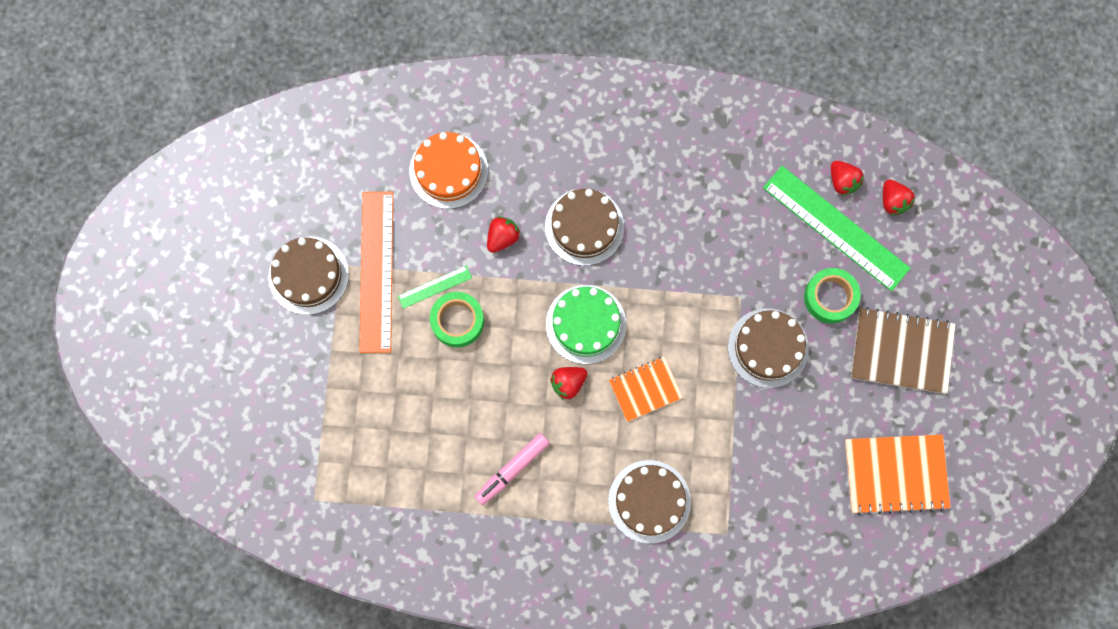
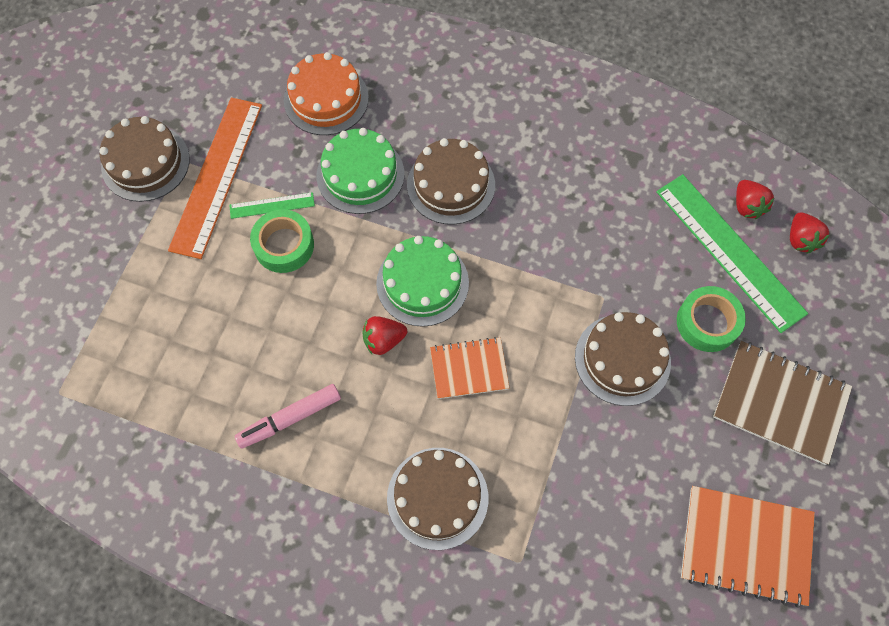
camera: 15 degrees right, 10 degrees down
red strawberry [487,217,521,253] -> green cake [317,128,404,214]

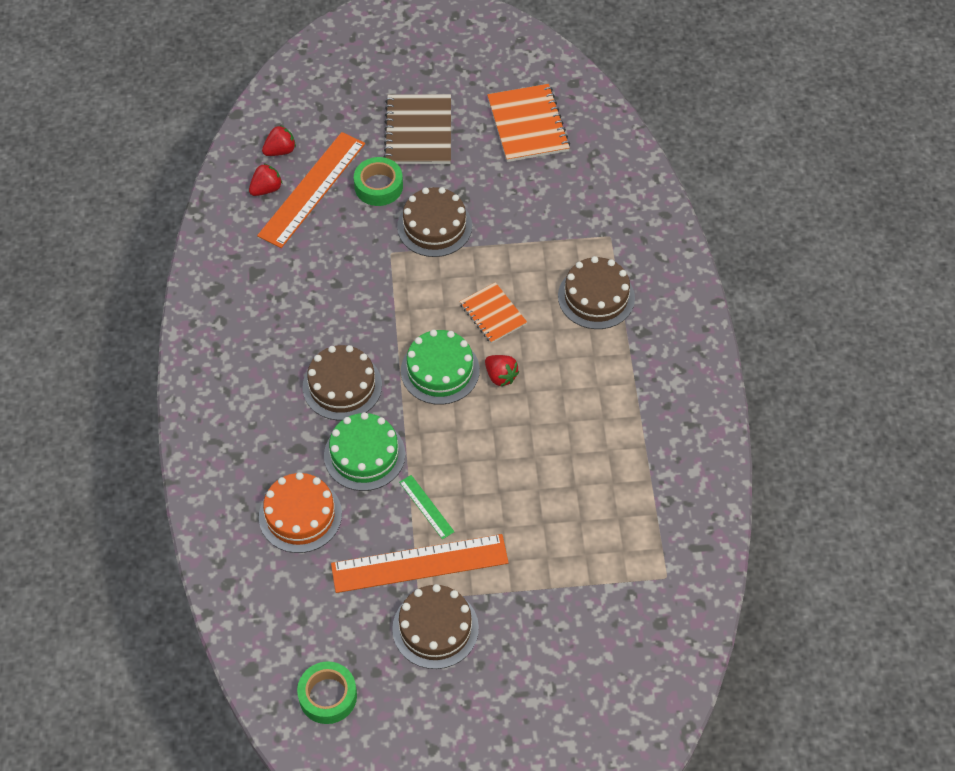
camera: 115 degrees left, 10 degrees down
pink marker [235,384,341,449] -> none
green tape [250,209,314,273] -> green tape moved to [297,661,357,724]
green ruler [656,174,808,333] -> orange ruler [257,132,365,248]

